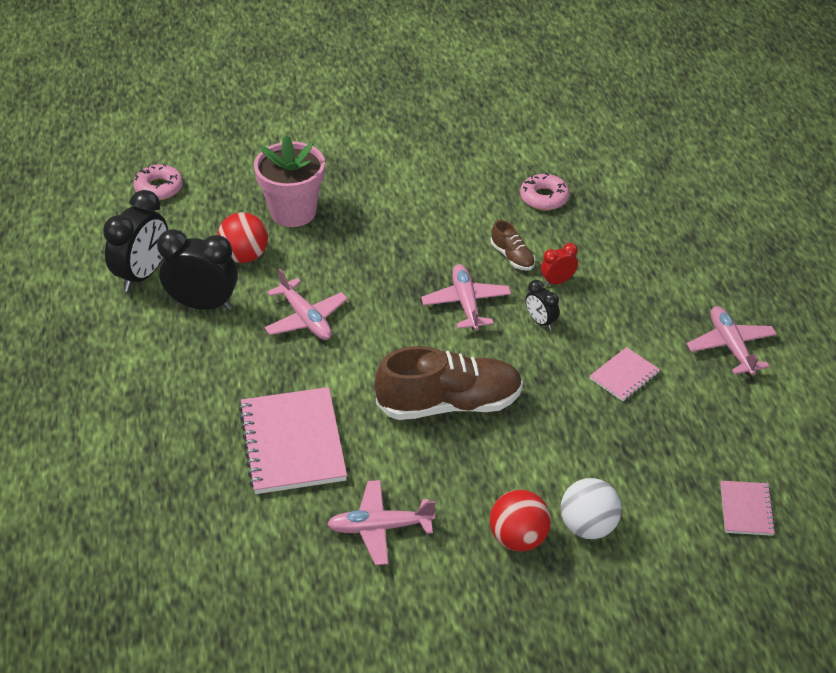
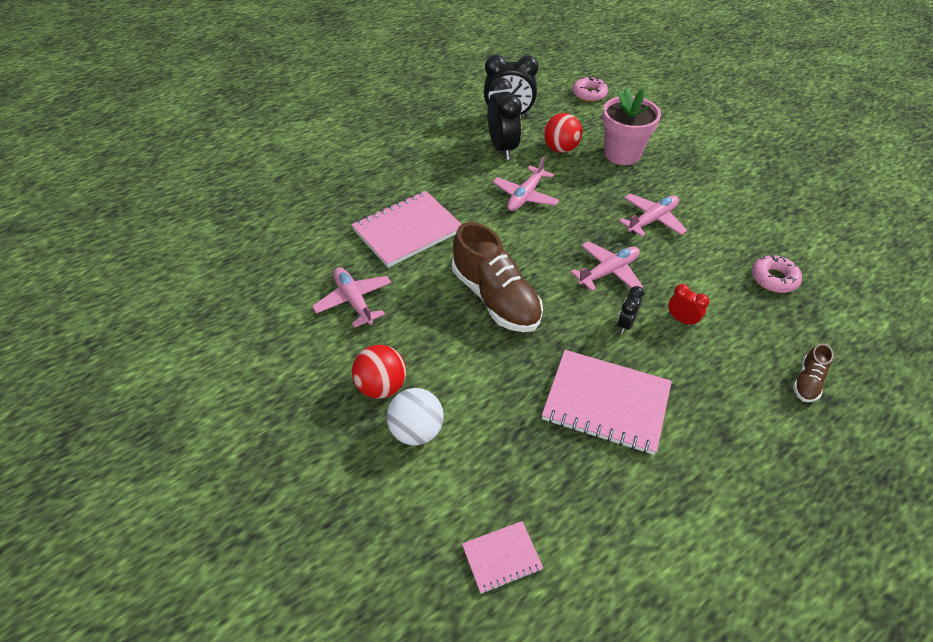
camera: 65 degrees right, 5 degrees up
brown shoe [491,220,535,271] -> brown shoe moved to [793,343,834,402]
pink notebook [590,347,660,401] -> pink notebook [542,350,672,455], size x1.98
pink plane [687,306,777,375] -> pink plane moved to [619,194,687,237]

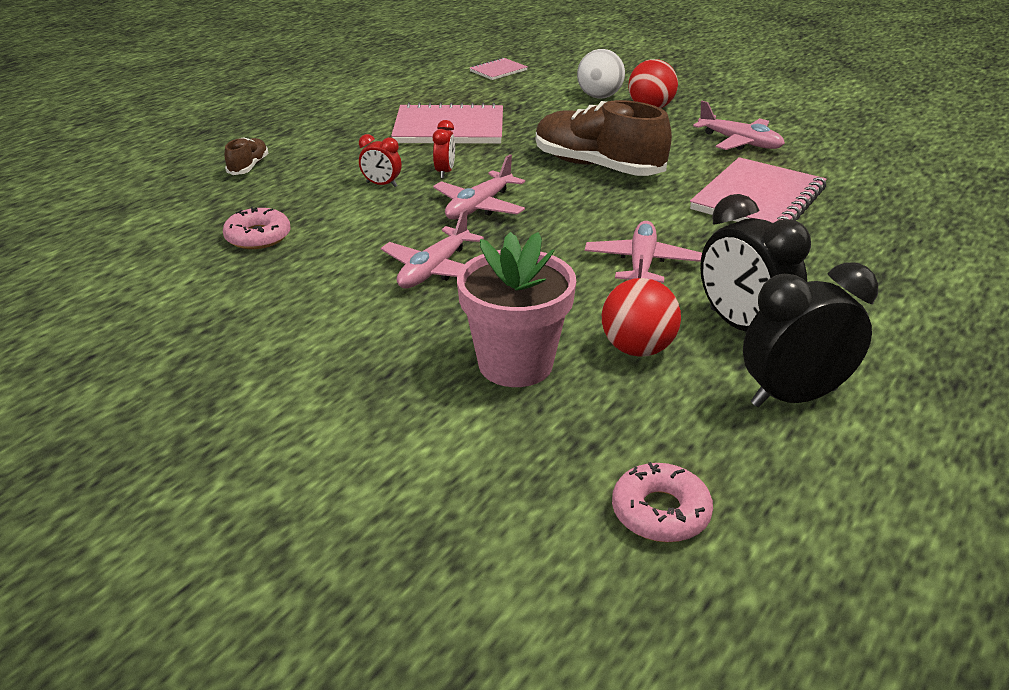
camera: 160 degrees right, 15 degrees down
black clock [618,286,644,334] -> red clock [433,120,455,179]

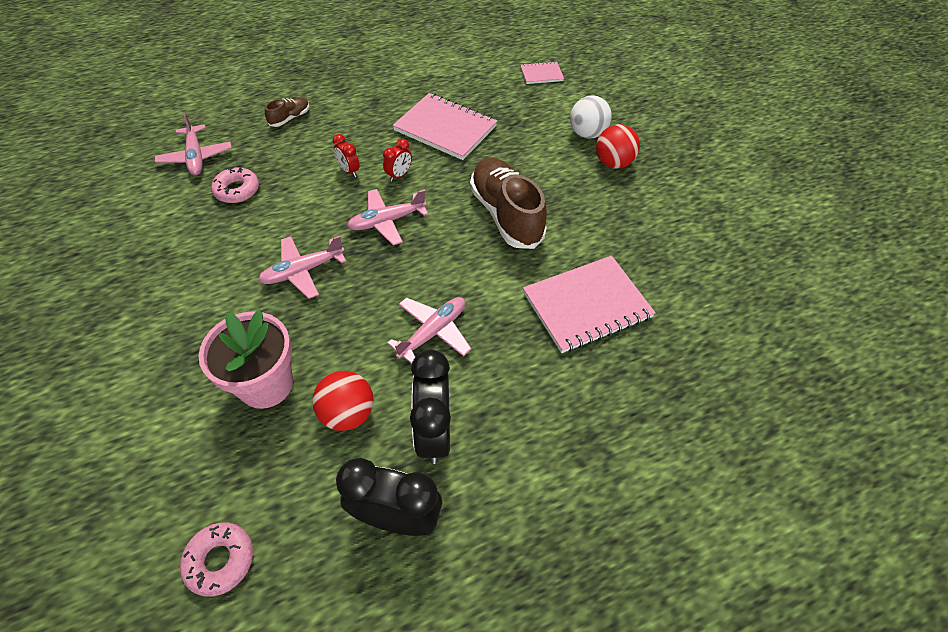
camera: 30 degrees right, 20 degrees up
pink plane [693,101,785,150] -> pink plane moved to [155,113,232,176]

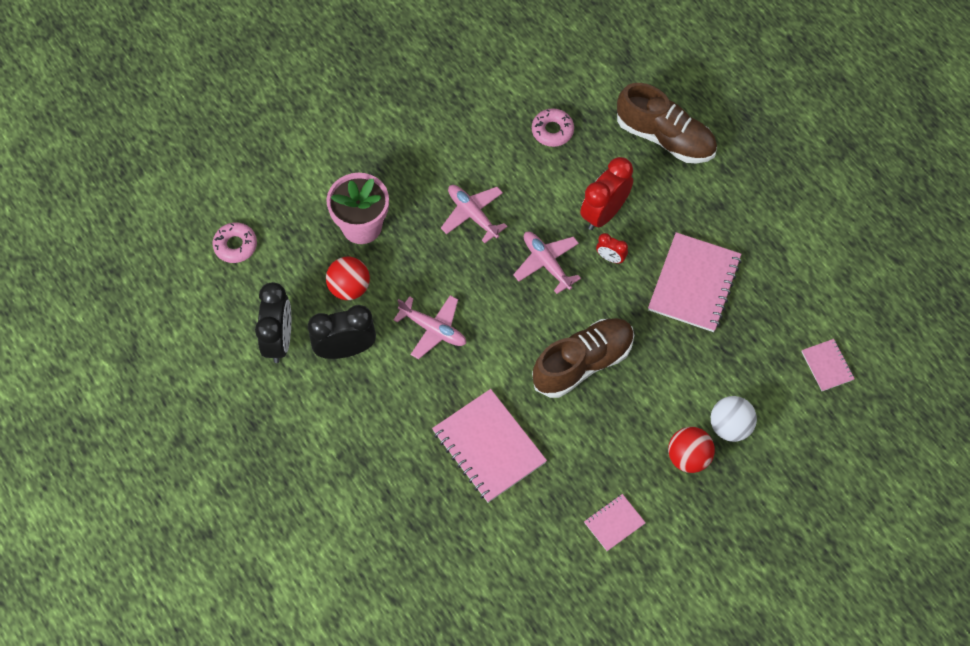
camera: 80 degrees right, 10 degrees up
pink plane [155,113,232,176] -> none
brown shoe [265,97,310,127] -> brown shoe [617,83,717,164], size x2.17
red clock [333,134,360,177] -> red clock [580,157,633,230], size x1.99
none -> pink notebook [584,494,646,551]

